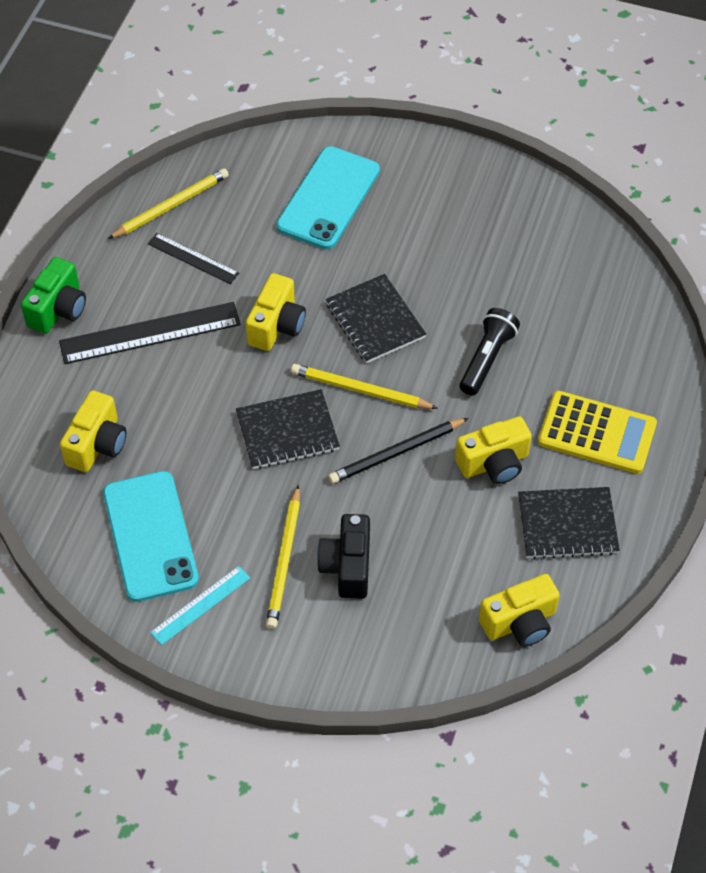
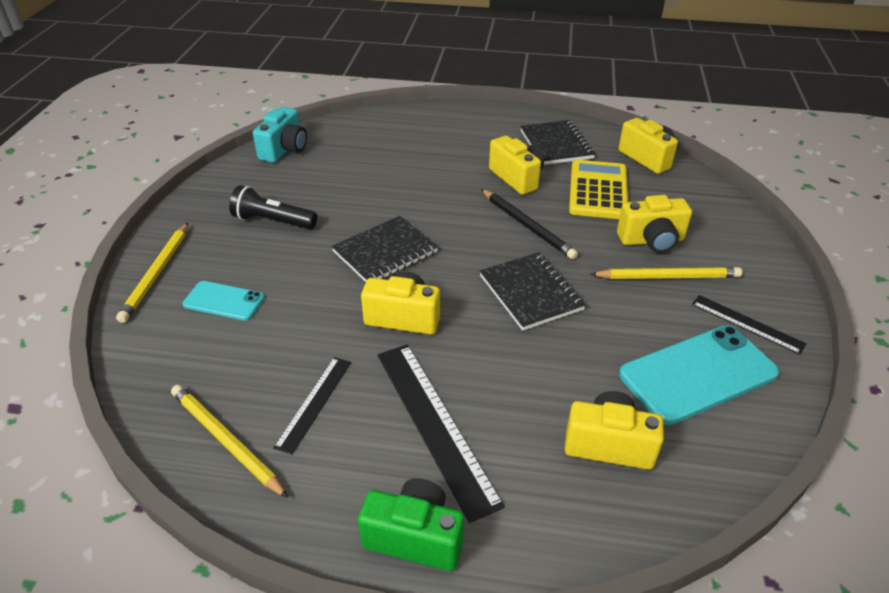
camera: 100 degrees left, 15 degrees down
turquoise ruler [150,566,250,645] -> black ruler [692,295,806,355]
turquoise phone [276,146,380,249] -> turquoise phone [182,281,264,321], size x0.55
yellow pencil [291,364,438,409] -> yellow pencil moved to [116,223,188,323]
black camera [317,514,370,599] -> yellow camera [617,195,692,253]
black flashlight [460,308,520,395] -> black flashlight moved to [229,185,317,229]
yellow calculator [538,391,657,474] -> yellow calculator moved to [569,160,628,219]
none -> turquoise camera [253,107,307,163]

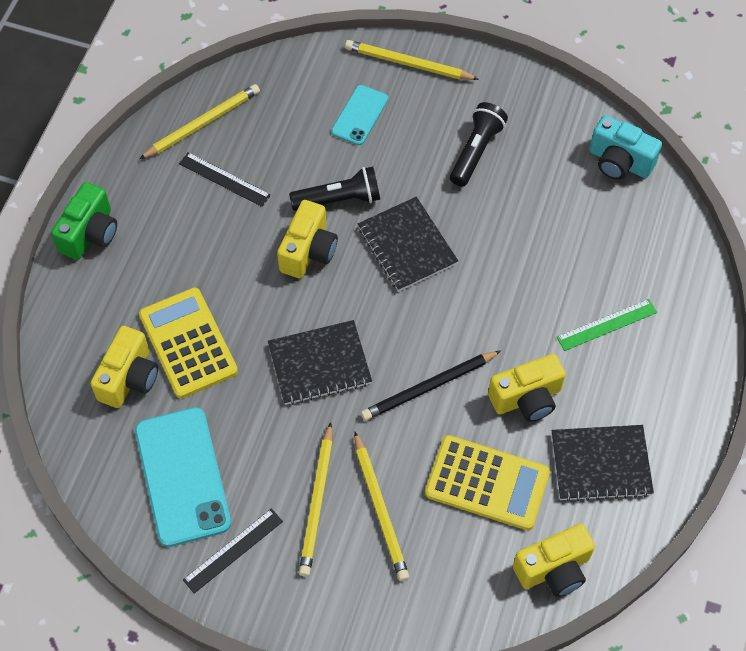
camera: 100 degrees right, 20 degrees up
black ruler [378,344,505,523] -> none
yellow camera [617,195,692,253] -> yellow pencil [354,431,409,581]
none -> yellow calculator [139,288,238,399]
none -> black flashlight [289,167,380,211]
none -> green ruler [557,299,657,351]

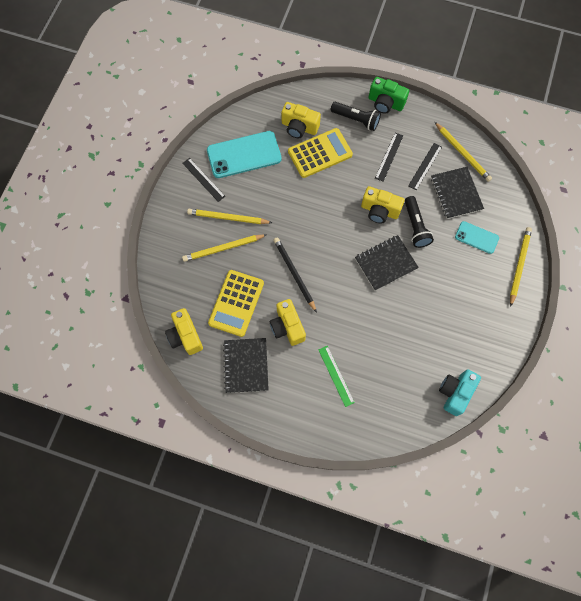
camera: 90 degrees right, 10 degrees up
black notebook [268,320,372,405] -> black notebook moved to [431,167,484,219]
black flashlight [450,102,508,187] -> black flashlight moved to [331,102,381,131]
none -> black ruler [375,133,403,182]

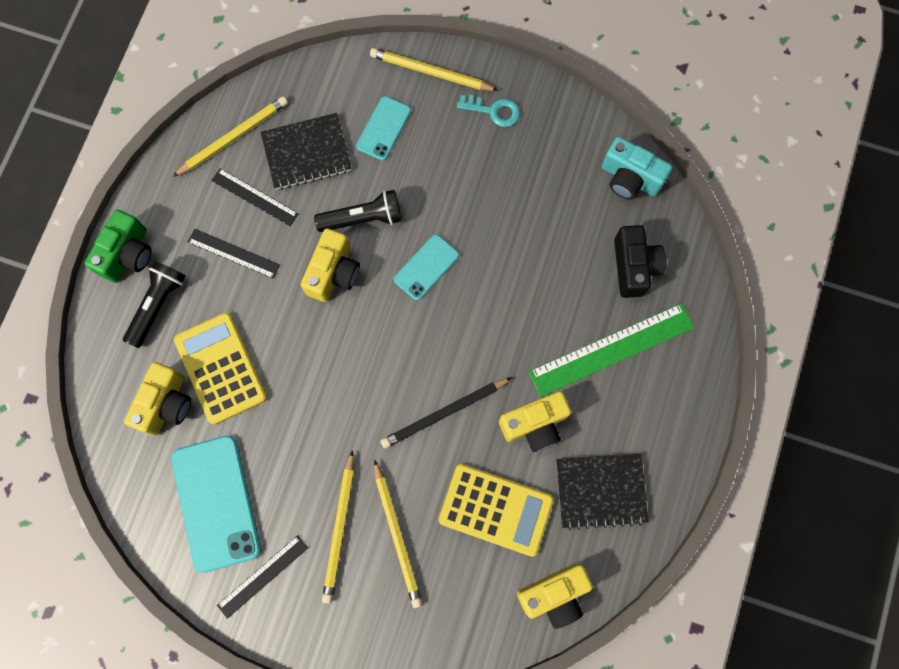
camera: 90 degrees left, 5 degrees up
green ruler [319,346,355,407] -> green ruler [529,303,694,397], size x1.75
black notebook [355,235,419,291] -> turquoise phone [394,234,459,300]
none -> turquoise key [457,95,520,127]
none -> black camera [614,225,666,298]

